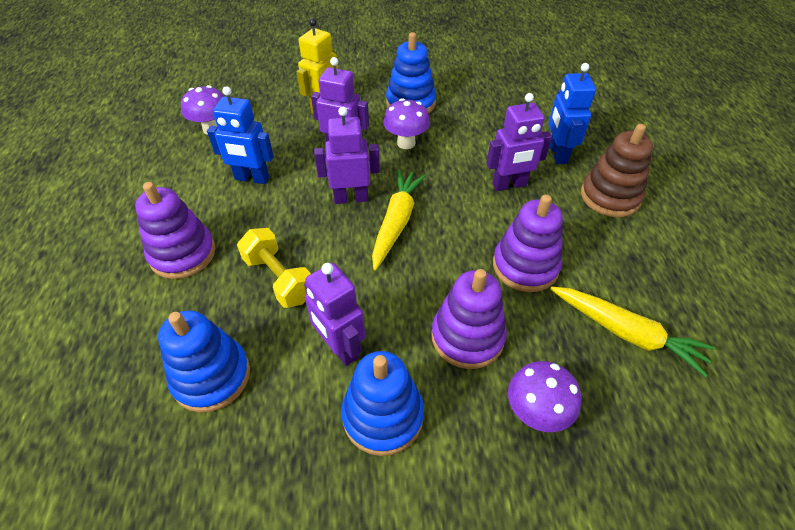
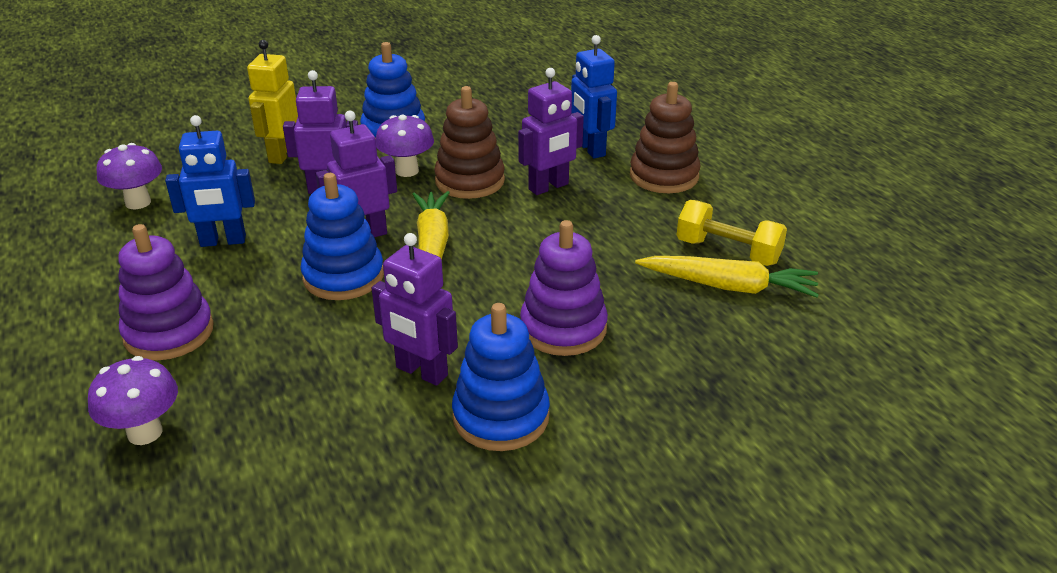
camera: 20 degrees left, 15 degrees down
blue stacking toy [158,310,250,413] -> blue stacking toy moved to [301,173,384,300]
yellow dumbbell [237,228,311,308] -> yellow dumbbell moved to [676,200,787,266]
purple stacking toy [493,194,563,292] -> none
purple mushroom [508,361,581,432] -> purple mushroom moved to [88,356,178,445]
none -> brown stacking toy [434,86,505,199]

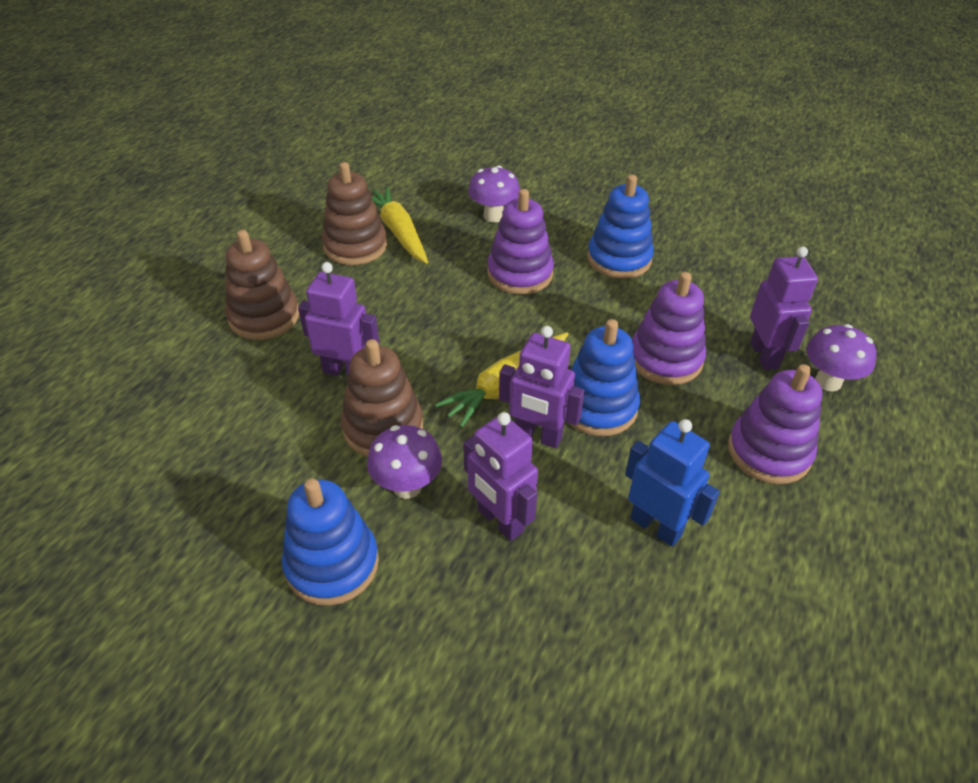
camera: 130 degrees left, 10 degrees up
purple mushroom [97,143,162,209] -> purple mushroom moved to [468,166,520,223]
yellow robot [247,40,298,164] -> none
purple robot [372,233,458,386] -> purple robot moved to [750,246,818,370]
blue robot [571,35,617,159] -> none
yellow dumbbell [676,200,787,266] -> brown stacking toy [322,162,387,265]
none -> purple stacking toy [632,272,706,385]

